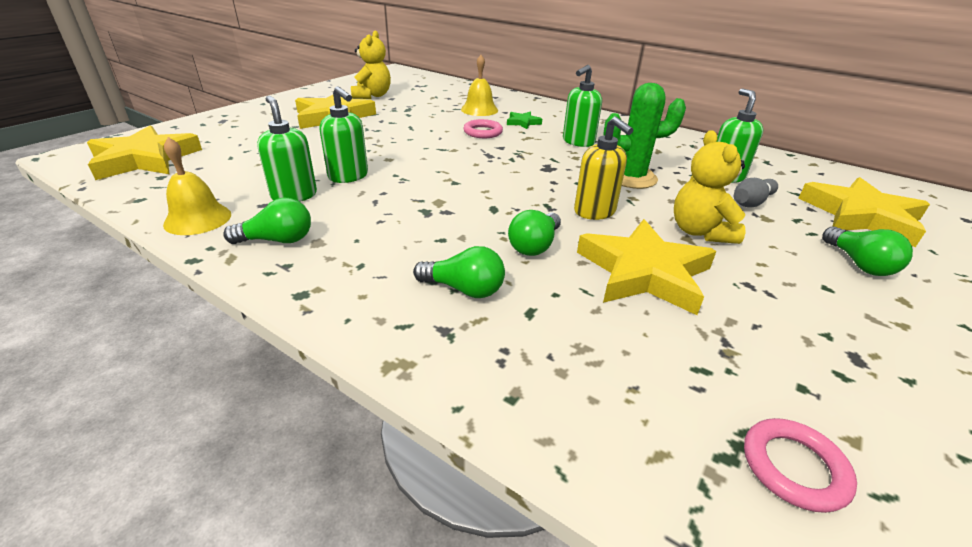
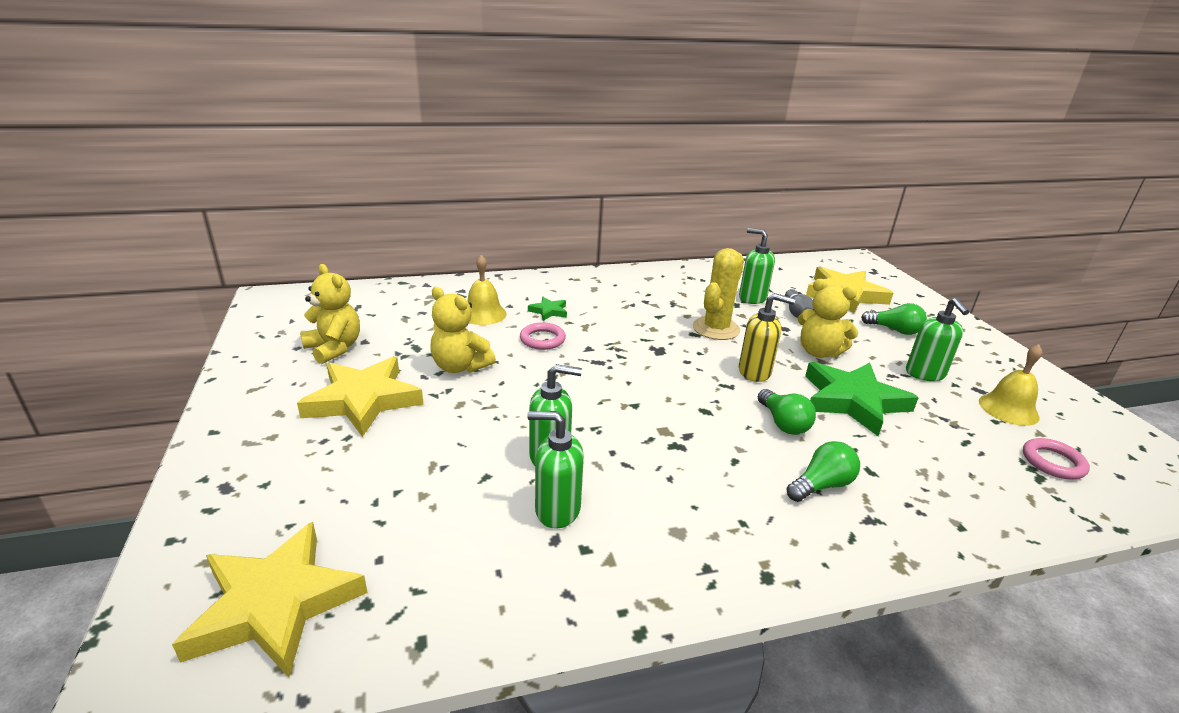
camera: 50 degrees left, 5 degrees down
yellow bell [163,137,231,235] -> yellow bell moved to [979,344,1042,426]
green light bulb [223,197,311,244] -> none
green soap dispenser [563,65,602,147] -> green soap dispenser moved to [906,298,969,381]
yellow star [577,219,716,315] -> green star [805,362,919,436]
green cactus [603,83,686,189] -> yellow cactus [693,248,744,340]
none -> yellow teddy bear [430,287,496,373]

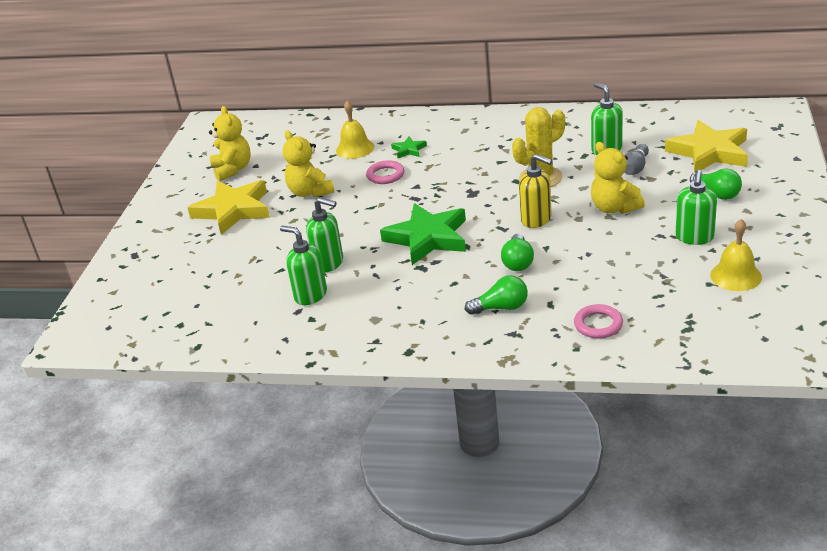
camera: 30 degrees right, 5 degrees up
yellow star [172,522,368,677] -> none
green star [805,362,919,436] -> green star moved to [380,203,466,265]
pink ring [1023,438,1090,479] -> pink ring moved to [574,304,623,338]

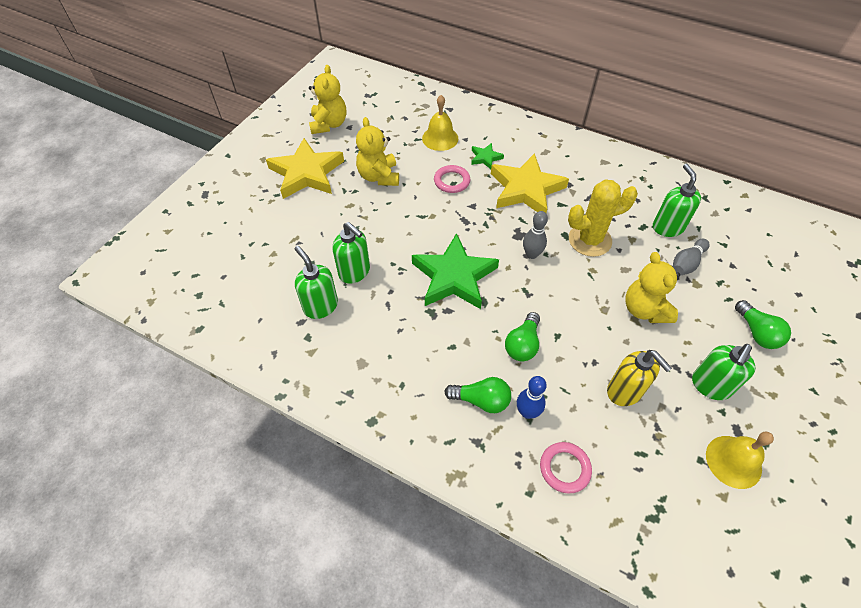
camera: 15 degrees right, 20 degrees up
yellow soap dispenser [519,154,552,228] -> yellow soap dispenser moved to [607,350,672,406]
yellow star [665,120,748,173] -> yellow star moved to [491,153,569,213]
none -> blue bowling pin [517,376,547,419]
none -> grey bowling pin [523,211,548,259]

